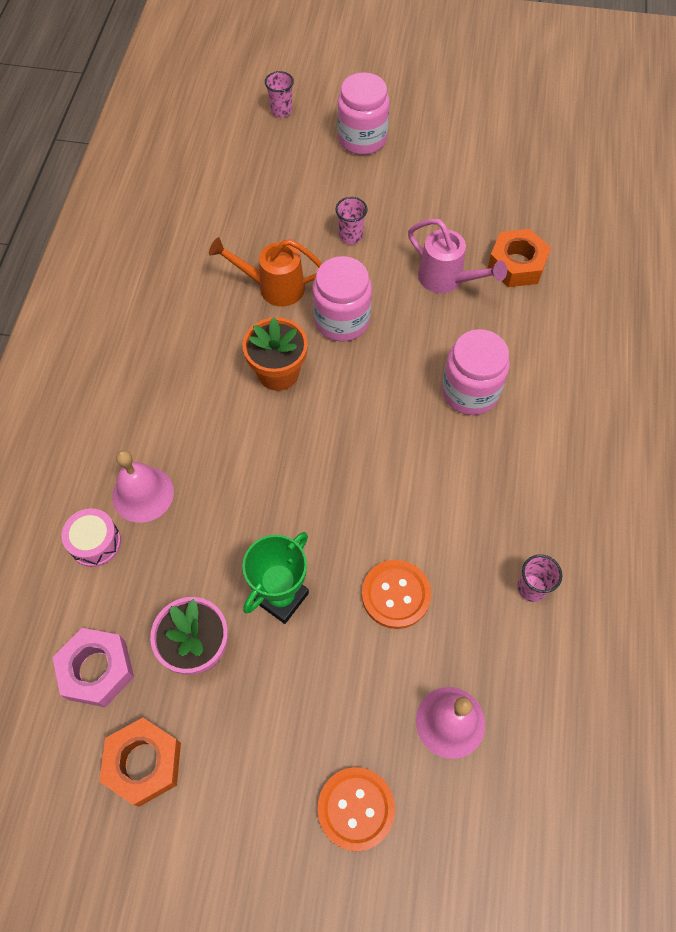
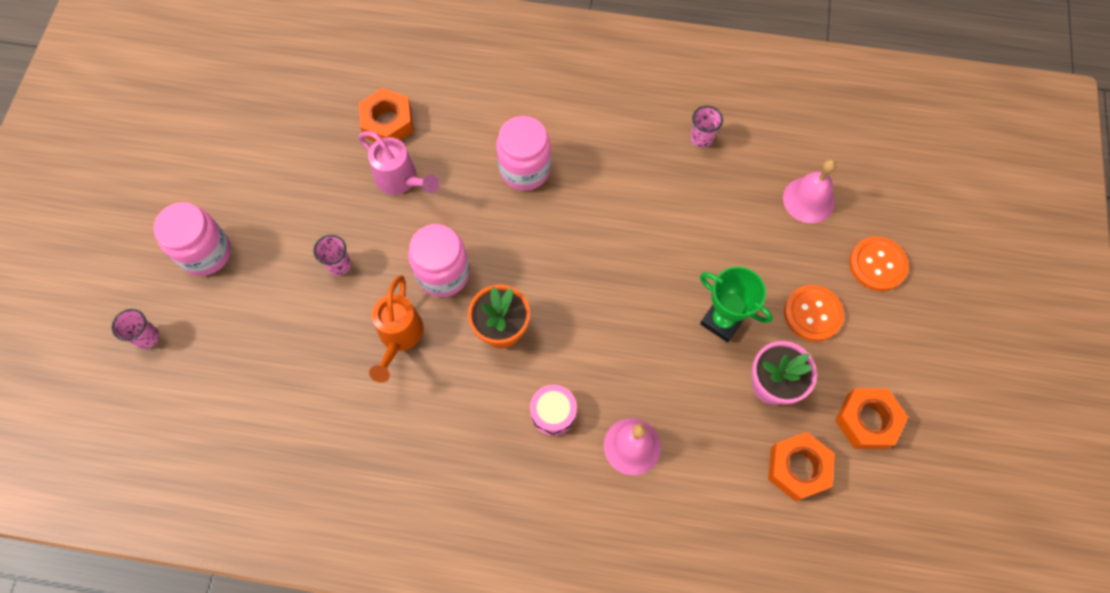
camera: 90 degrees left, 5 degrees up
pink nut [52,628,134,707] -> orange nut [768,432,835,502]
pink drum [61,508,121,567] -> pink drum moved to [530,385,577,436]
orange button [362,560,431,629] -> orange button moved to [784,285,844,342]
pink watering can [408,219,507,293] -> pink watering can turned 90 degrees clockwise [358,131,440,195]

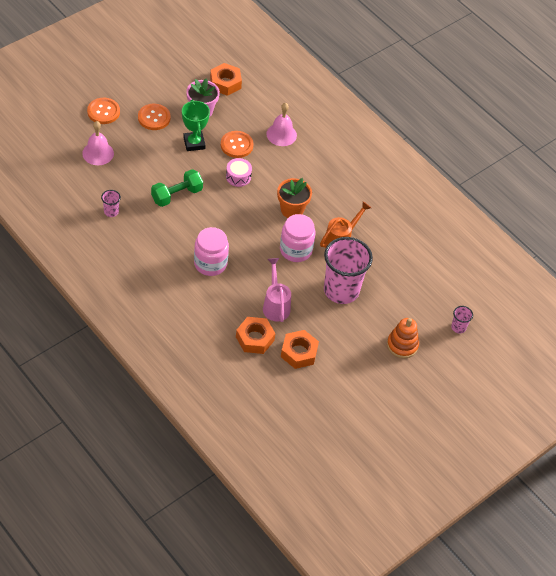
camera: 145 degrees left, 15 degrees down
pink jar [154,202,231,276] -> orange stacking toy [387,318,419,359]
pink cup [313,235,351,276] -> pink cup [324,237,373,304], size x2.40
pink drum [530,385,577,436] -> pink drum moved to [226,158,252,187]
orange nut [835,388,908,449] -> orange nut moved to [281,330,319,369]
none -> green dumbbell [151,169,203,207]
none -> orange button [221,131,253,158]

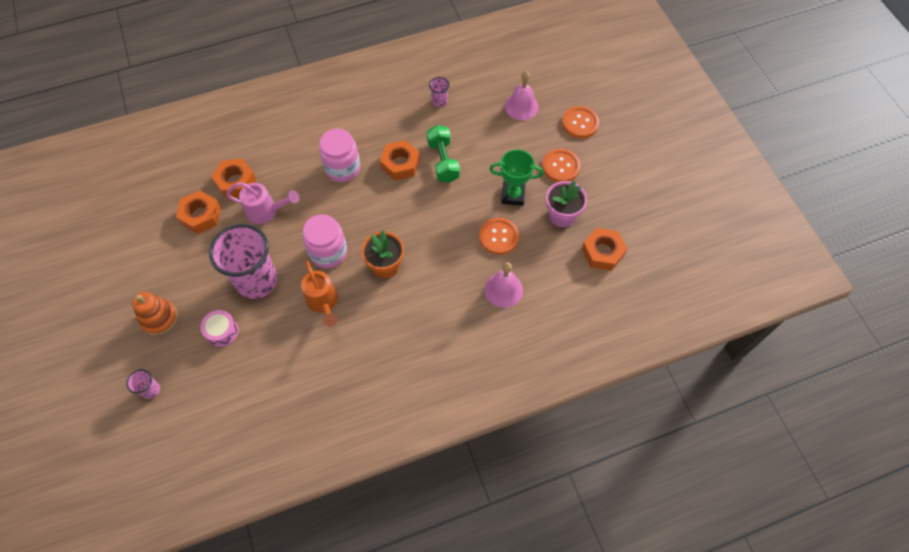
camera: 115 degrees right, 10 degrees up
pink drum [226,158,252,187] -> pink drum moved to [200,310,239,347]
none -> orange nut [380,140,420,181]

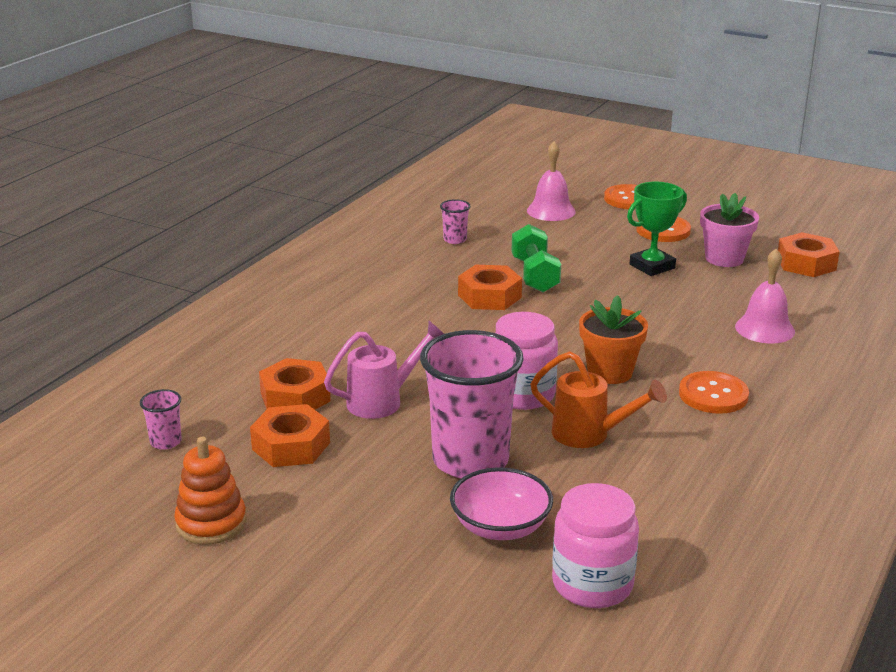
camera: 40 degrees left, 35 degrees down
pink cup [126,369,160,399] -> pink cup moved to [140,389,182,450]
orange stacking toy [132,292,178,336] -> orange stacking toy moved to [174,437,247,545]
pink drum [200,310,239,347] -> pink bowl [450,467,553,540]
pink jar [319,129,360,182] -> pink jar moved to [552,483,639,608]
green dumbbell [427,125,460,183] -> green dumbbell turned 45 degrees clockwise [511,224,561,292]
orange button [479,218,519,255] -> orange button moved to [679,371,749,414]

